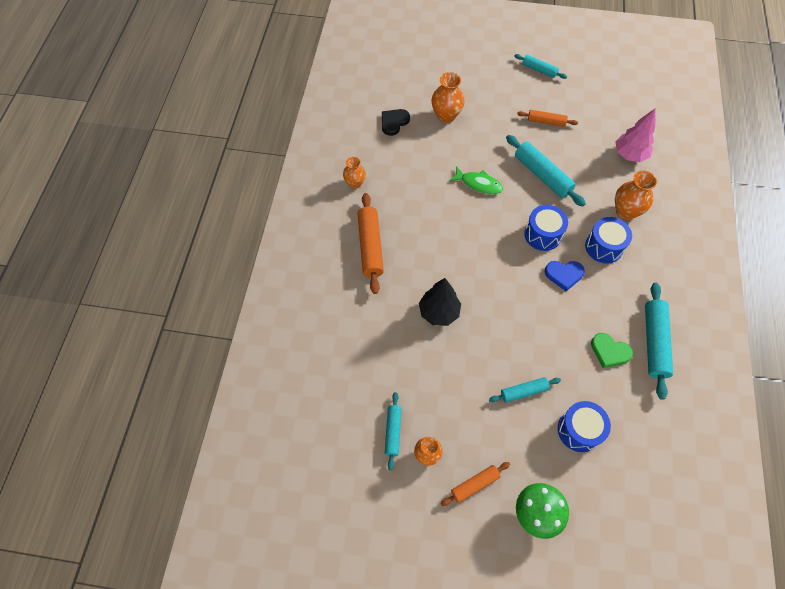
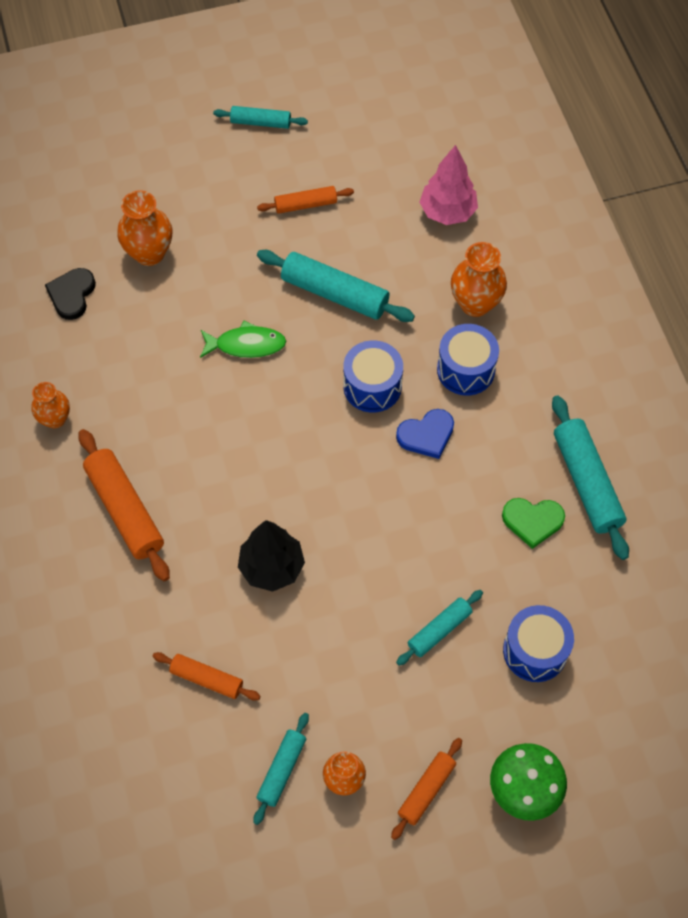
camera: 25 degrees left, 0 degrees up
turquoise rolling pin [385,392,402,471] -> turquoise rolling pin turned 45 degrees clockwise [254,713,309,825]
none -> orange rolling pin [153,652,260,701]

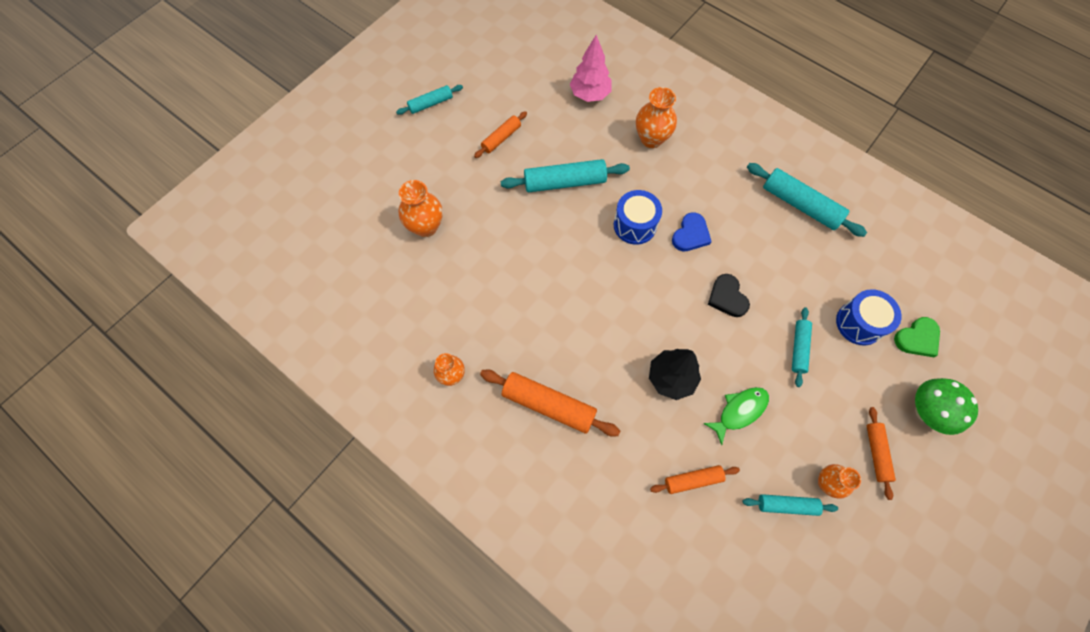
camera: 35 degrees left, 5 degrees up
black heart [45,268,96,320] -> black heart moved to [708,274,750,317]
green fish [200,321,286,358] -> green fish moved to [703,387,769,445]
turquoise rolling pin [254,713,309,825] -> turquoise rolling pin turned 75 degrees counterclockwise [743,494,838,516]
blue drum [437,324,499,396] -> none
green heart [502,498,565,549] -> green heart moved to [894,317,940,357]

